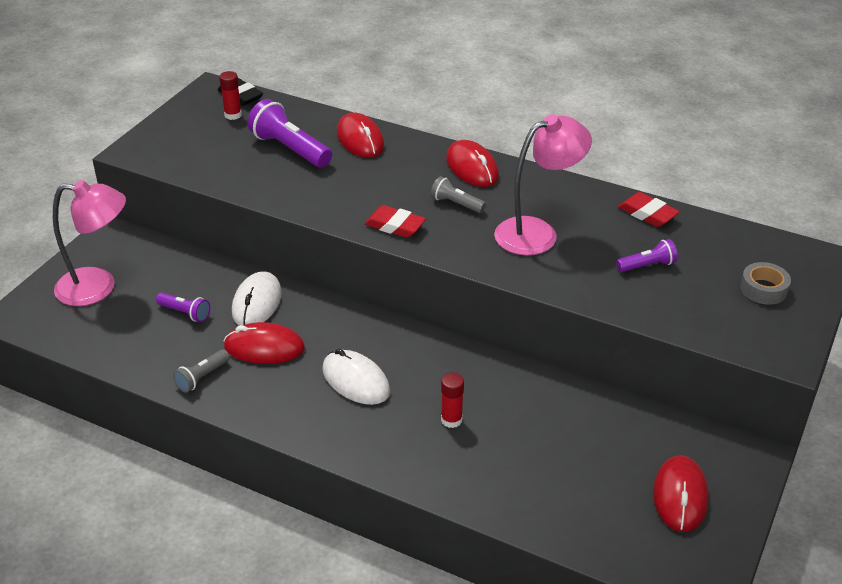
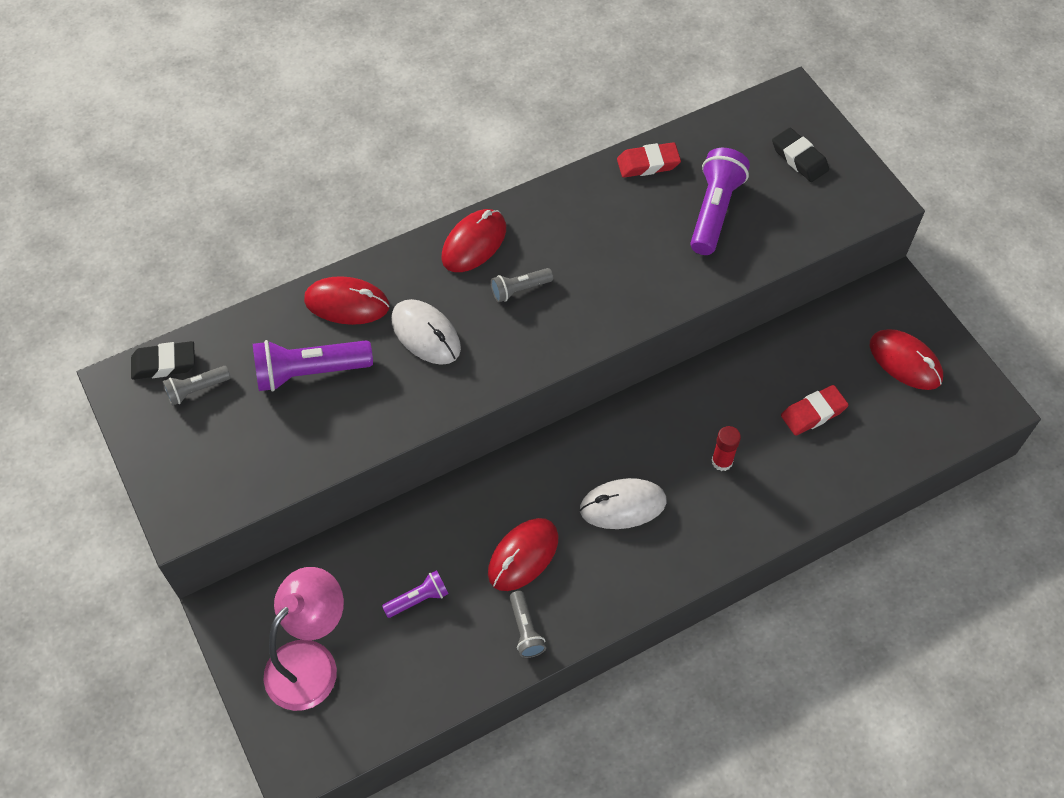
camera: 55 degrees left, 20 degrees up
red glue stick [219,71,242,120] -> grey flashlight [163,366,231,406]
white mouse [232,272,282,326] -> white mouse moved to [391,299,461,365]
red eraser [364,205,426,238] -> red eraser moved to [781,385,849,436]
red mouse [446,140,499,187] -> red mouse turned 60 degrees counterclockwise [441,209,506,272]
pink lamp [494,114,592,255] -> none
purple flashlight [616,239,678,272] -> purple flashlight [690,148,750,255], size x1.82
grey tape [740,262,791,305] -> black eraser [772,128,829,182]

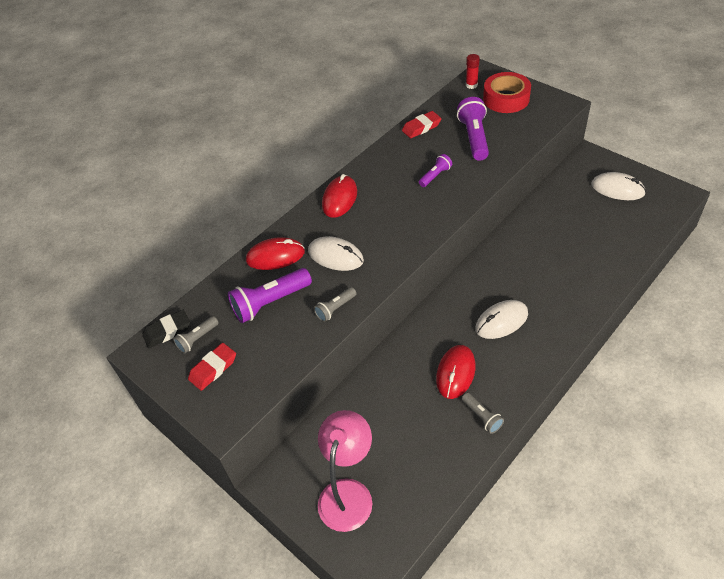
camera: 15 degrees left, 10 degrees down
purple flashlight [382,570,448,618] -> purple flashlight moved to [419,154,452,187]
grey flashlight [491,268,553,302] -> grey flashlight moved to [314,287,356,322]
red glue stick [711,426,741,471] -> red glue stick moved to [466,54,480,89]
black eraser [772,128,829,182] -> red tape [483,72,531,113]
red eraser [781,385,849,436] -> red eraser moved to [188,343,236,391]
red mouse [870,329,943,390] -> white mouse [592,172,646,200]

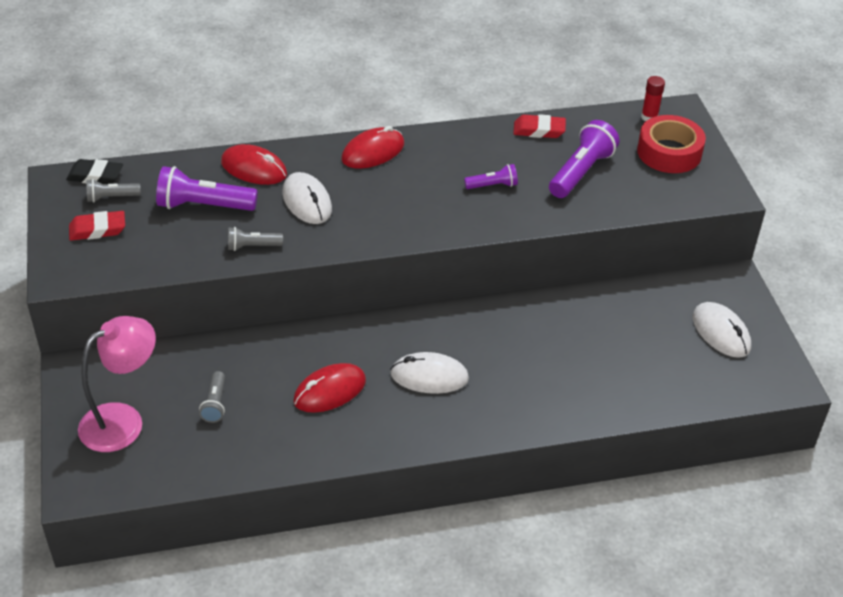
camera: 30 degrees right, 5 degrees down
grey flashlight [462,393,504,434] -> grey flashlight moved to [199,371,225,423]

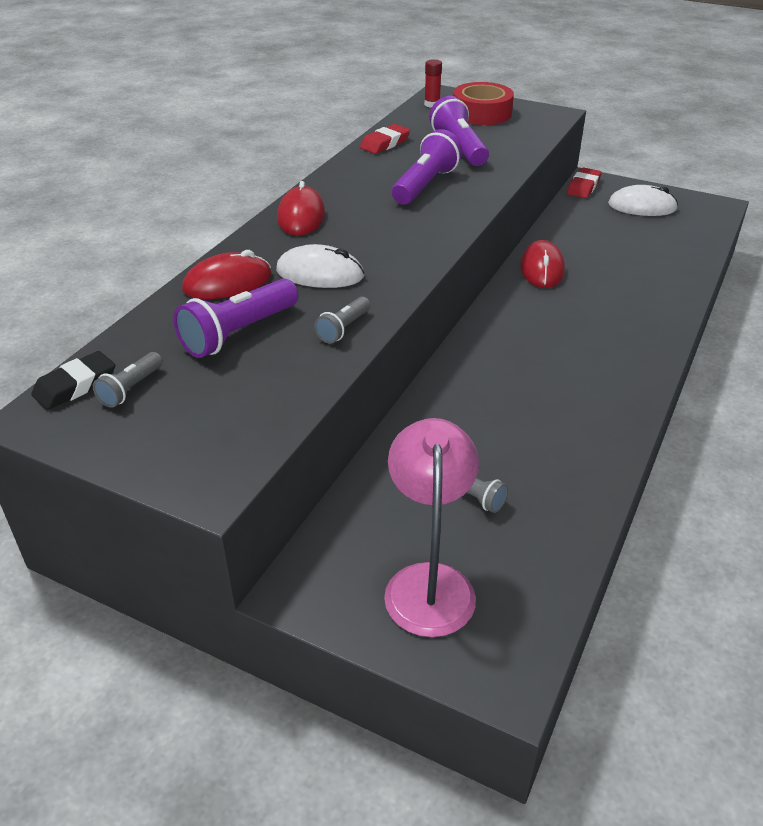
camera: 50 degrees left, 5 degrees down
red eraser [69,211,125,241] -> red eraser moved to [567,168,602,198]
red mouse [293,363,366,413] -> red mouse moved to [520,240,565,288]
white mouse [390,352,469,394] -> none
purple flashlight [464,164,518,189] -> purple flashlight [392,129,462,205], size x1.82

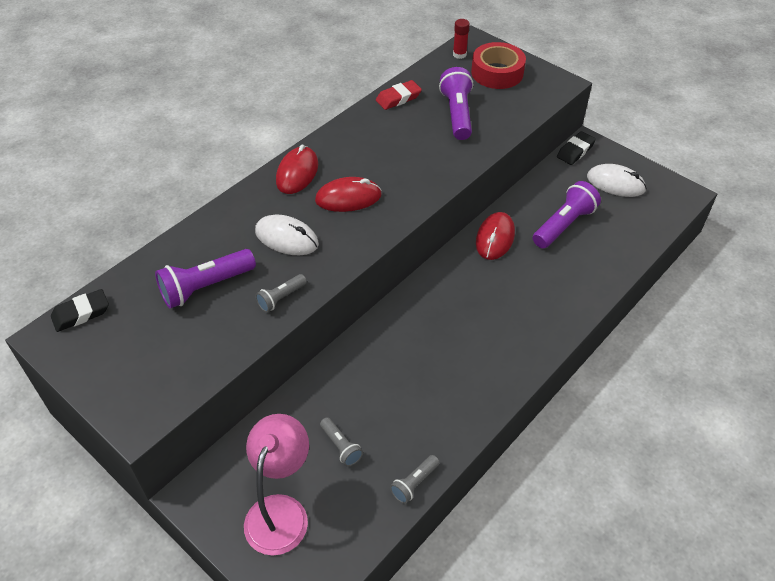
camera: 15 degrees right, 10 degrees up
grey flashlight [93,352,163,408] -> grey flashlight moved to [390,455,440,504]
red mouse [182,250,272,299] -> red mouse moved to [315,177,382,212]
purple flashlight [392,129,462,205] -> purple flashlight moved to [533,181,601,248]
red eraser [567,168,602,198] -> black eraser [557,131,596,165]

